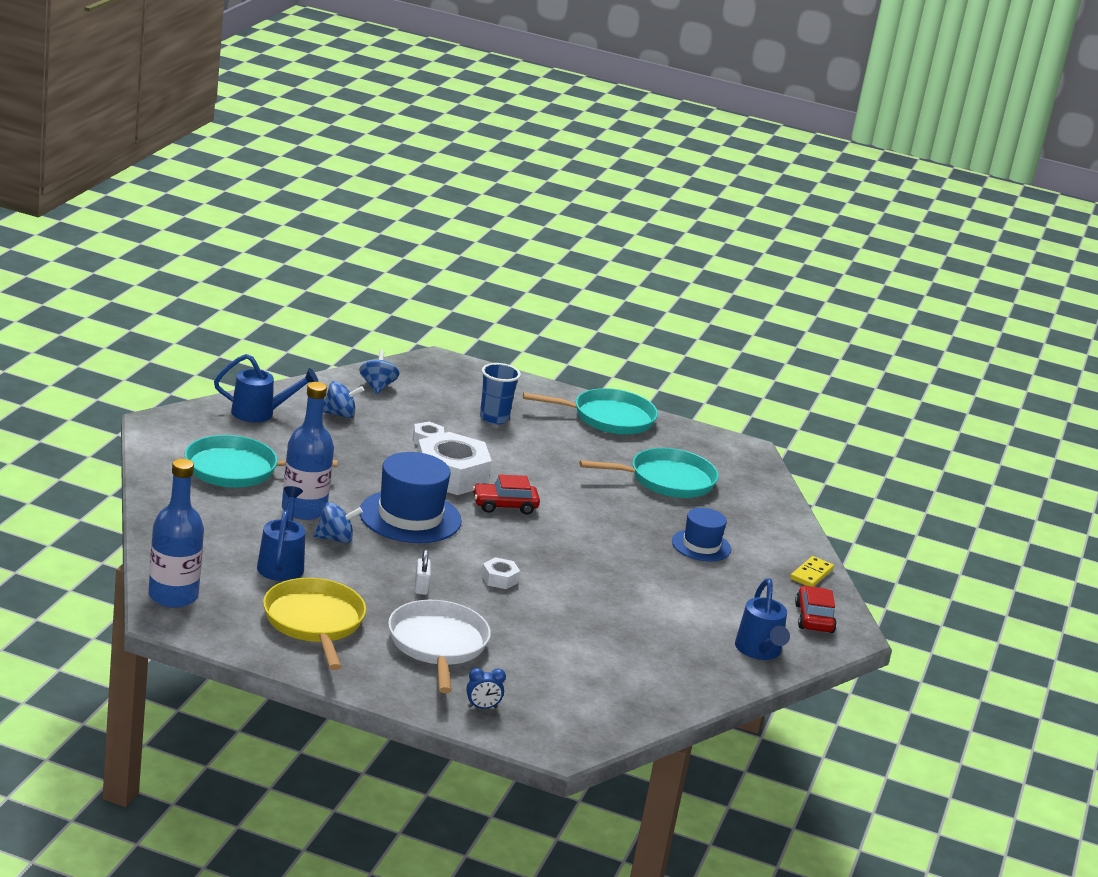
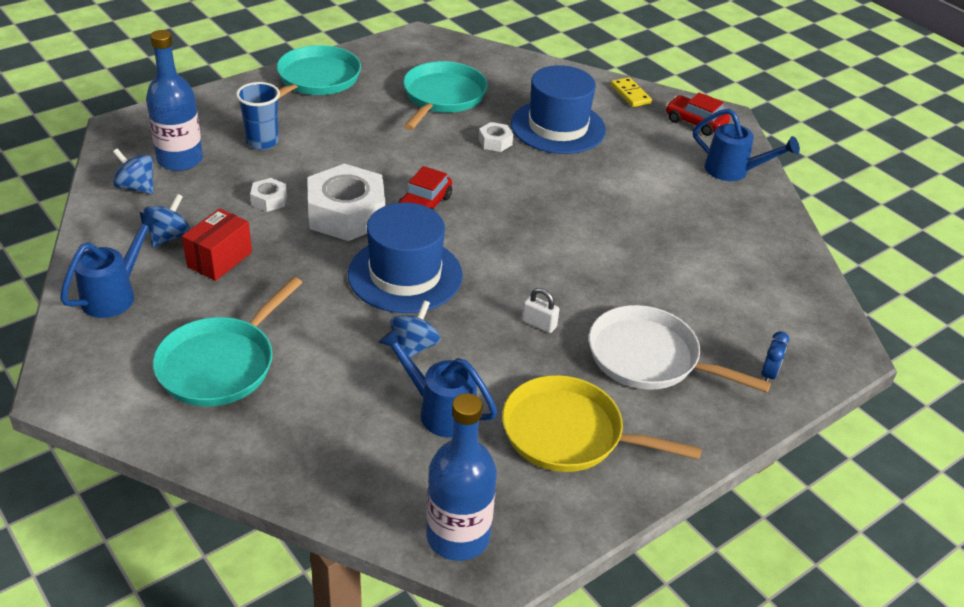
camera: 55 degrees left, 15 degrees up
blue bottle [282,382,334,520] -> blue bottle moved to [146,30,203,171]
white nut [481,557,520,589] -> white nut moved to [478,122,513,152]
blue hat [672,508,731,561] -> blue hat [511,65,606,154], size x1.68
none -> red box [182,208,252,281]

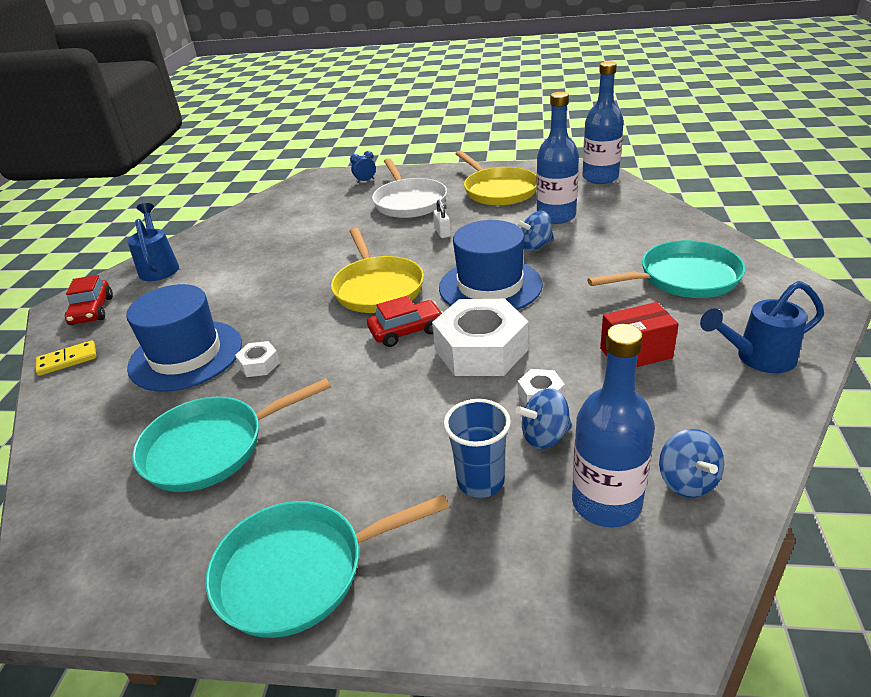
camera: 130 degrees left, 5 degrees down
blue spinning top [144,194,190,248] -> blue spinning top moved to [515,388,572,449]
blue watering can [378,328,497,438] -> blue bottle [536,92,579,224]
yellow domino [611,77,652,107] -> yellow domino turned 45 degrees clockwise [36,340,96,376]
none -> yellow pan [331,228,424,313]

